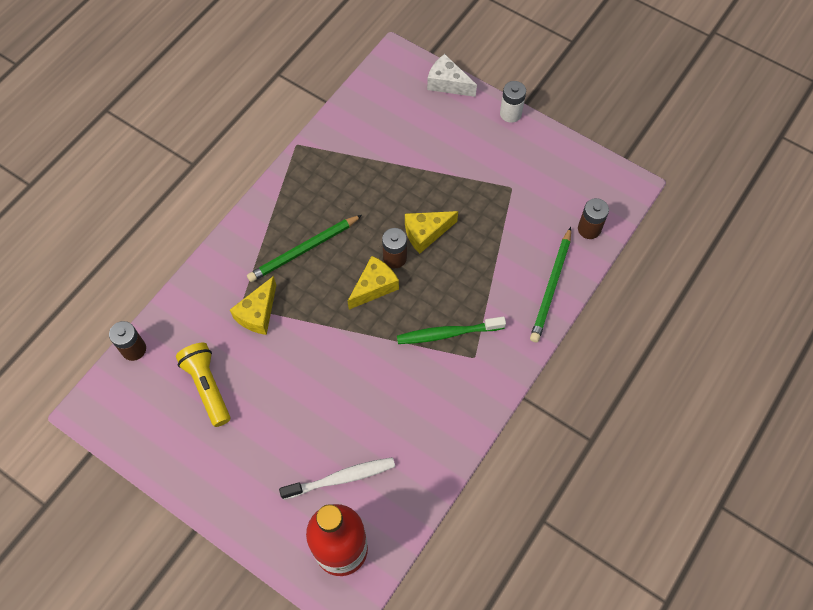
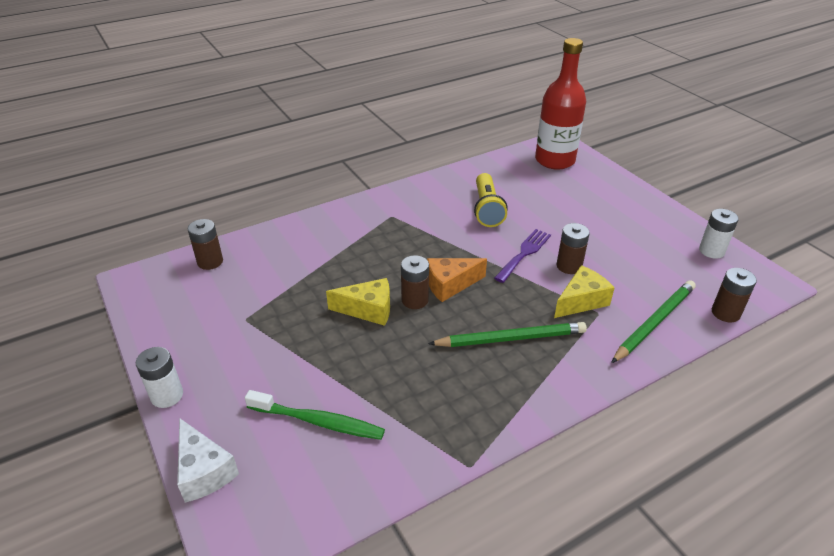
camera: 155 degrees left, 25 degrees down
yellow flashlight [176,343,230,427] -> yellow flashlight moved to [474,173,508,227]
white toothbrush [279,457,395,500] -> none
yellow cheese [348,256,399,309] -> orange cheese [427,258,487,302]
green toothbrush [397,317,506,344] -> green toothbrush moved to [245,390,385,440]
green pencil [530,227,571,342] -> green pencil moved to [611,280,696,363]
none -> purple fork [494,229,551,283]
none -> brown battery [556,223,590,274]
none -> white battery [699,209,739,259]

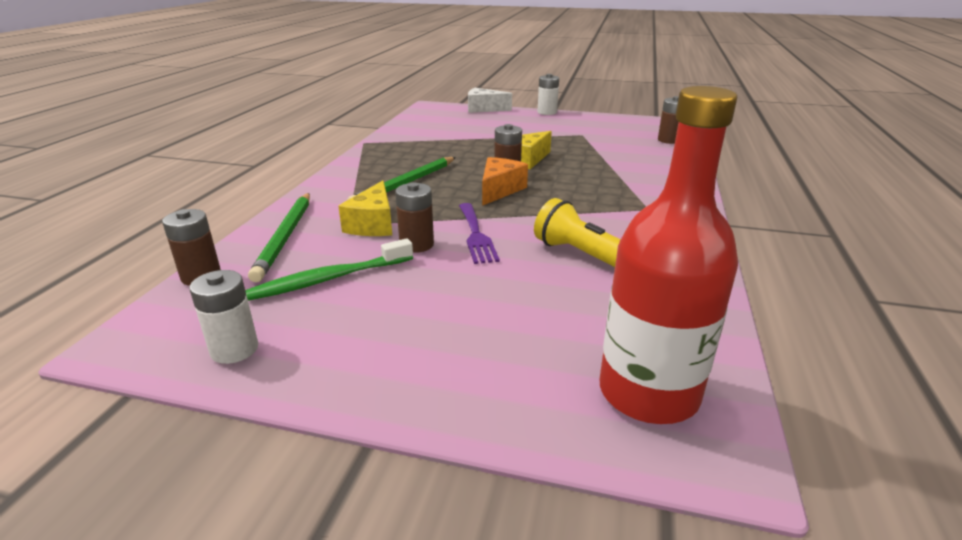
camera: 135 degrees right, 10 degrees down
green toothbrush [245,390,385,440] -> green toothbrush moved to [245,238,413,301]

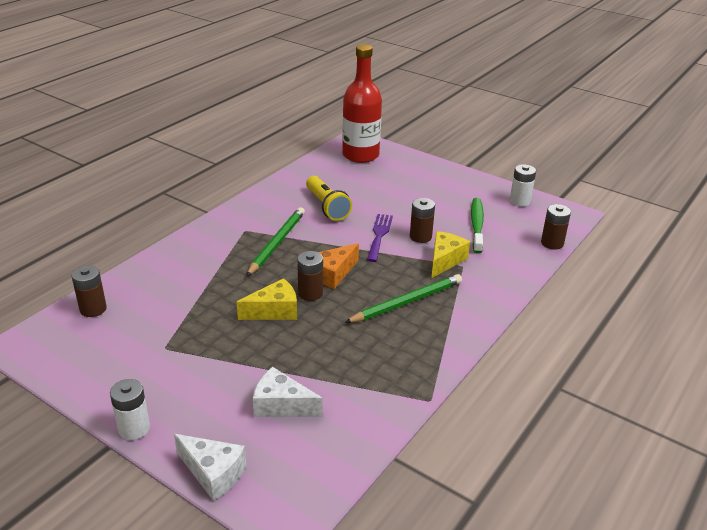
camera: 160 degrees left, 5 degrees up
green toothbrush [245,238,413,301] -> green toothbrush turned 75 degrees counterclockwise [471,198,484,254]
green pencil [248,193,310,282] -> green pencil moved to [247,207,305,276]
none -> white cheese [253,367,323,417]

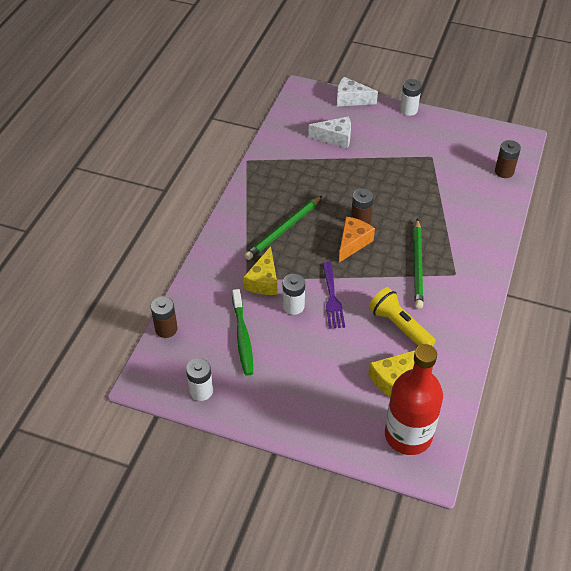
camera: 165 degrees right, 15 degrees up
yellow cheese [237,278,297,320] -> yellow cheese moved to [368,351,415,397]
brown battery [410,198,435,243] -> white battery [283,274,305,315]

